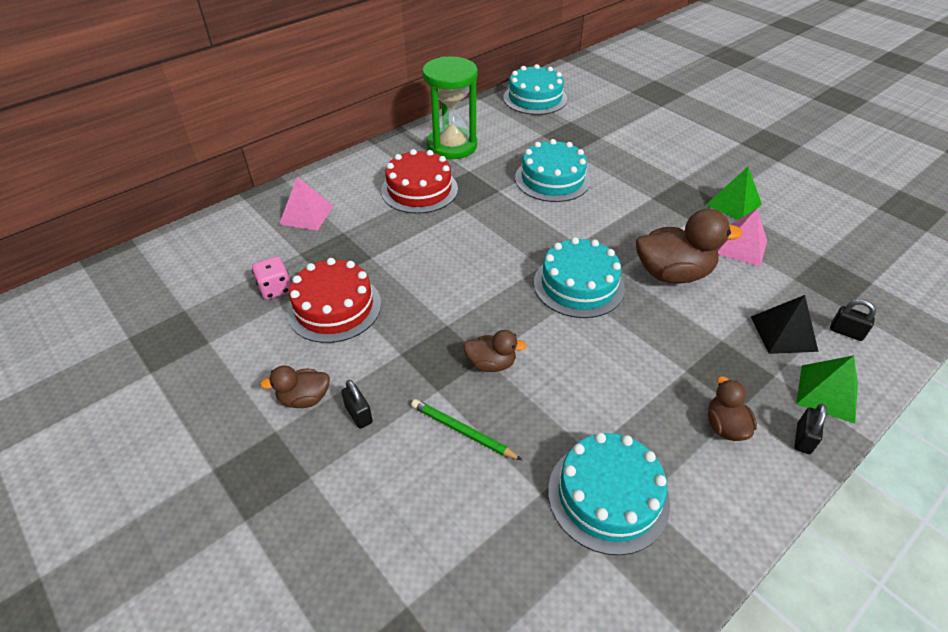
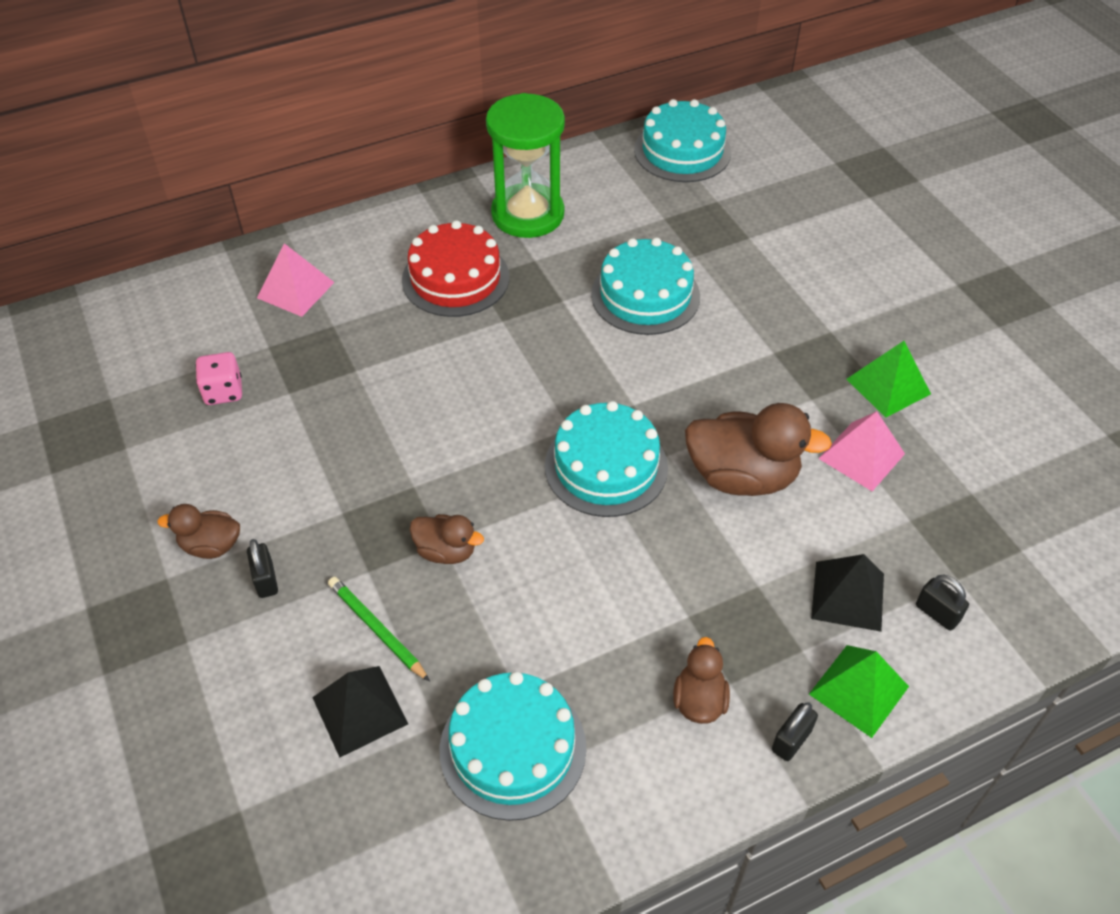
camera: 15 degrees right, 5 degrees up
red cake [287,258,381,343] -> none
none -> black pyramid [312,666,408,757]

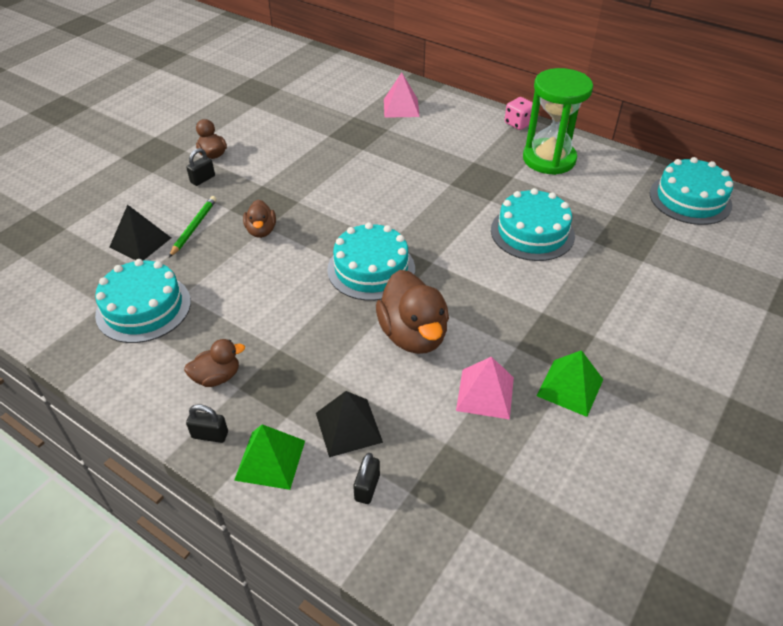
camera: 60 degrees right, 5 degrees down
pink dice [195,352,242,405] -> pink dice moved to [505,97,533,130]
red cake [402,220,509,317] -> none

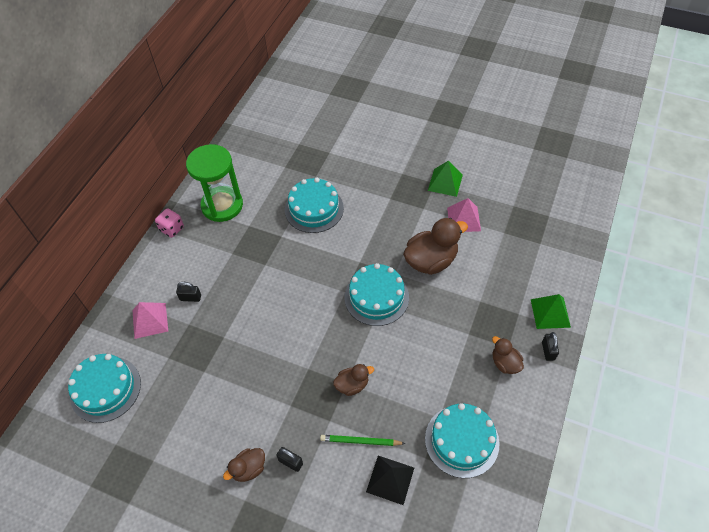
camera: 100 degrees left, 10 degrees up
black pyramid [316,391,383,457] -> none
black padlock [353,453,380,504] -> black padlock moved to [176,282,201,302]
turquoise cake [650,157,733,225] -> turquoise cake moved to [68,354,141,423]

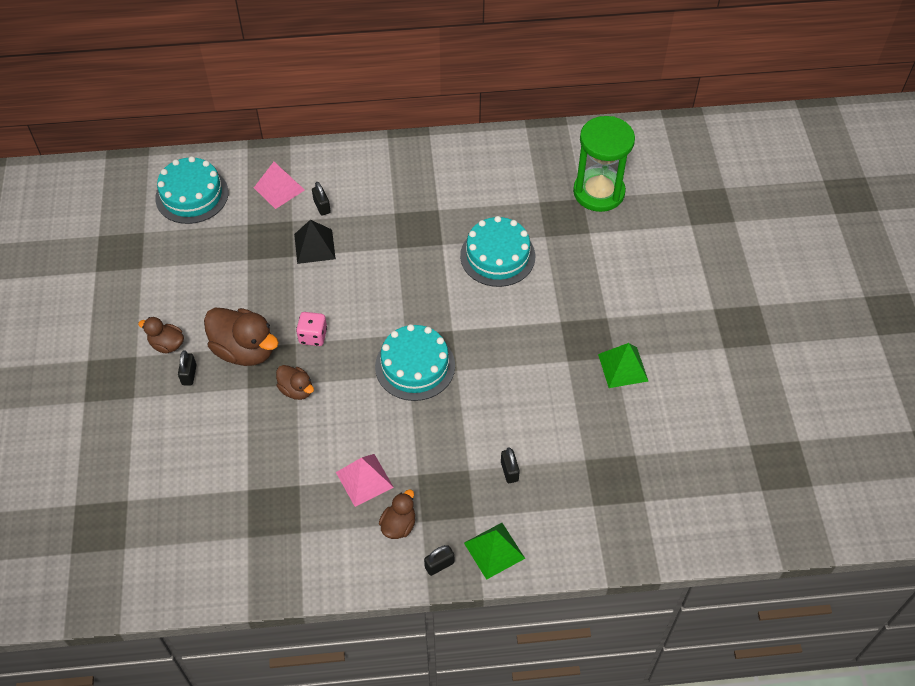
camera: 60 degrees right, 0 degrees up
pink dice [155,208,184,238] -> pink dice moved to [296,312,327,346]
green hourglass [186,144,243,222] -> green hourglass moved to [573,116,635,212]
green pencil [320,435,406,446] -> none
black pyramid [366,456,414,505] -> black pyramid moved to [294,220,336,264]
brown duck [403,218,468,275] -> brown duck moved to [204,308,279,366]
turquoise cake [425,403,500,478] -> none
pink pyramid [447,198,481,232] -> pink pyramid moved to [336,454,394,507]
none -> black padlock [501,447,520,483]

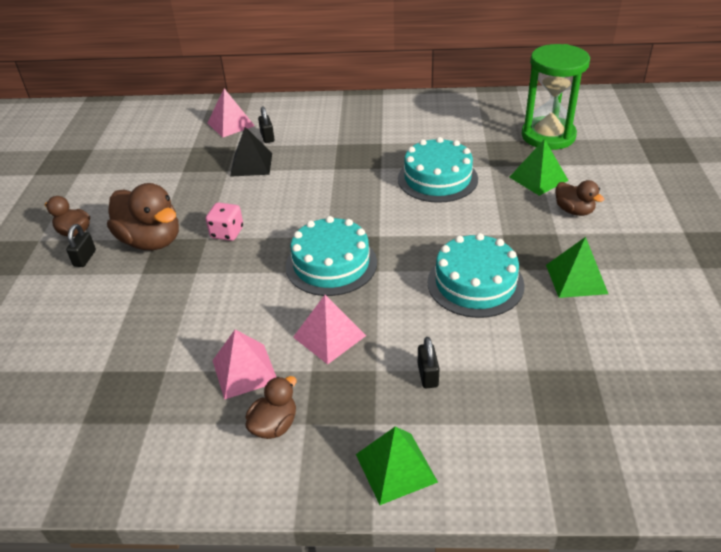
camera: 10 degrees right, 15 degrees down
turquoise cake [155,156,229,224] -> turquoise cake moved to [427,233,525,318]
brown duck [276,365,314,400] -> brown duck moved to [556,180,604,216]
black padlock [424,545,454,576] -> none
none -> pink pyramid [293,295,366,364]
none -> green pyramid [509,139,569,196]

